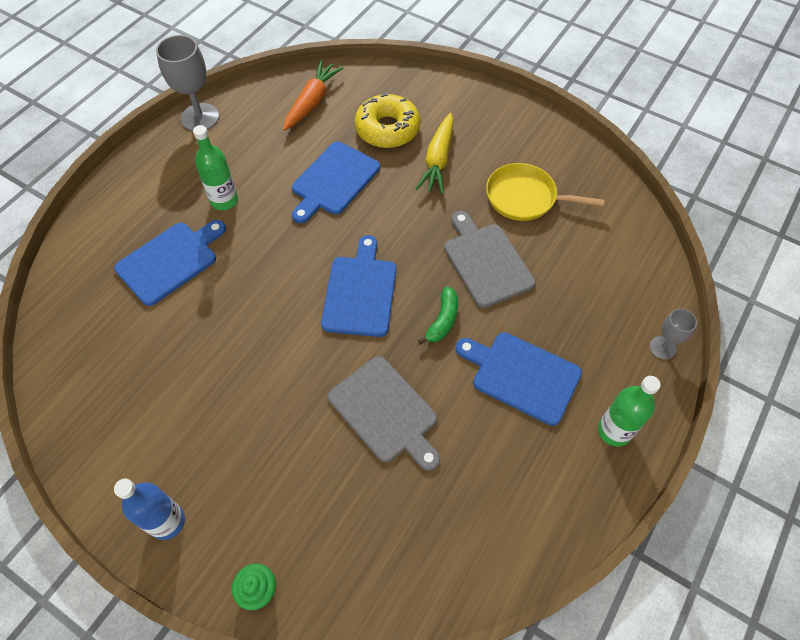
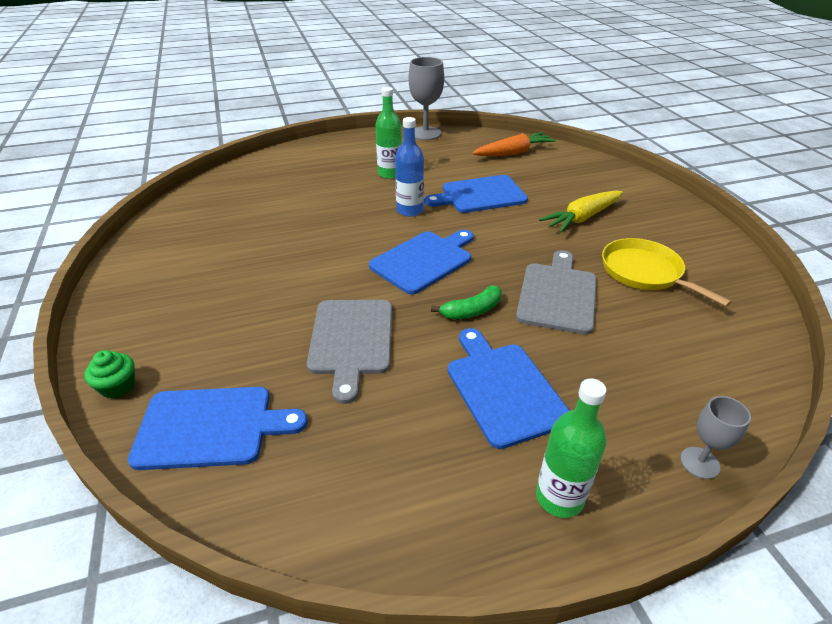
camera: 40 degrees right, 20 degrees down
blue cutting board [114,220,226,306] -> blue cutting board moved to [128,387,308,470]
blue bottle [114,478,185,540] -> blue bottle moved to [395,117,424,217]
yellow donut [354,92,420,148] -> none

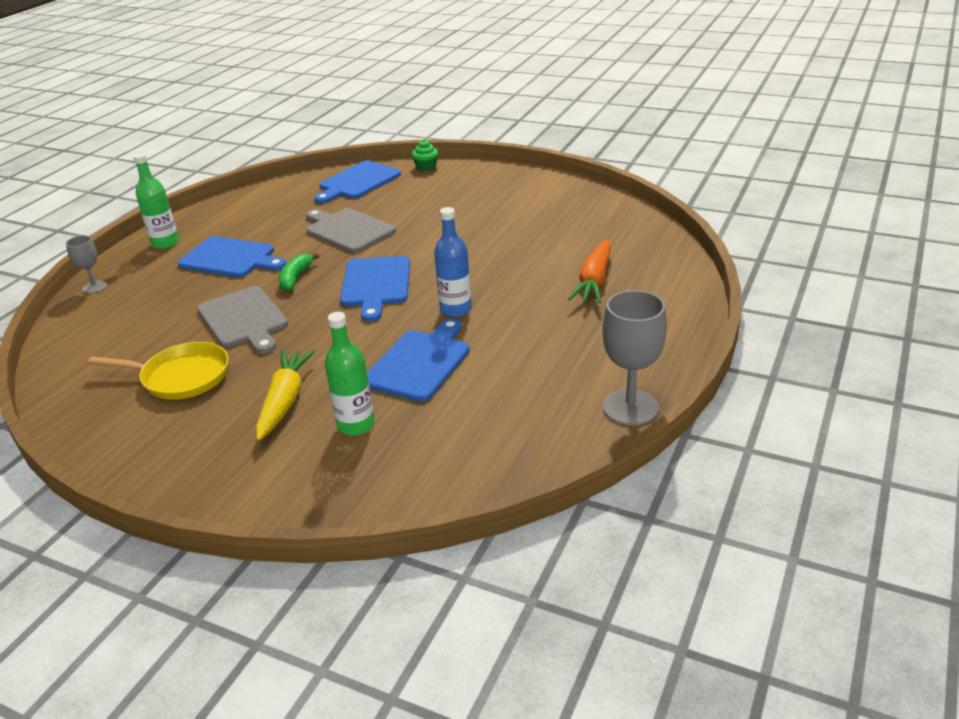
camera: 135 degrees right, 5 degrees down
green bottle [375,87,402,179] -> green bottle moved to [325,312,375,436]
orange carrot [472,132,556,156] -> orange carrot moved to [568,239,611,303]

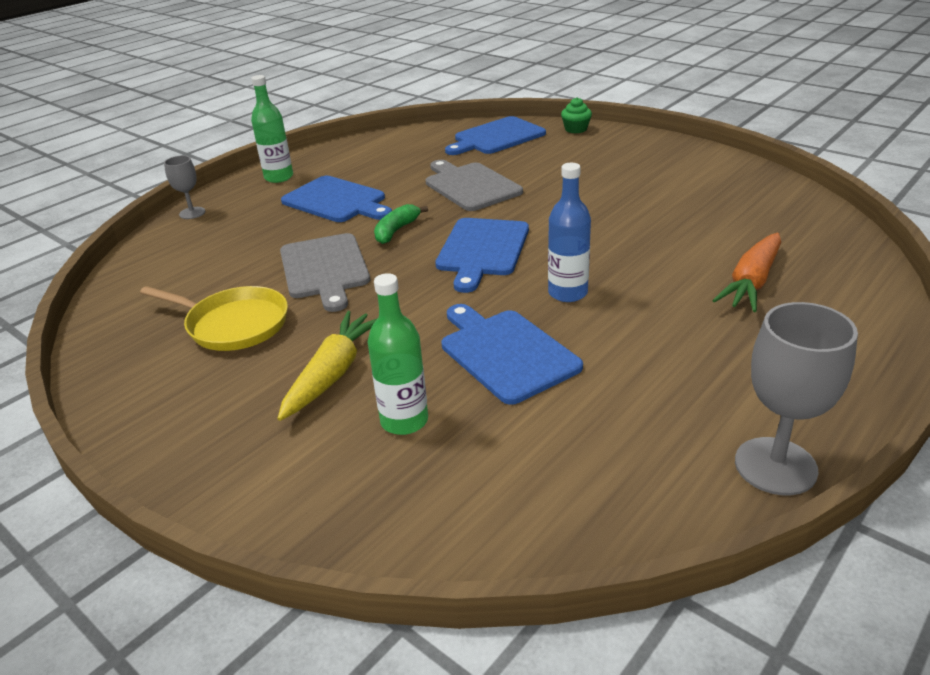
camera: 15 degrees right, 0 degrees up
blue cutting board [367,319,470,402] -> blue cutting board turned 75 degrees counterclockwise [442,304,583,405]

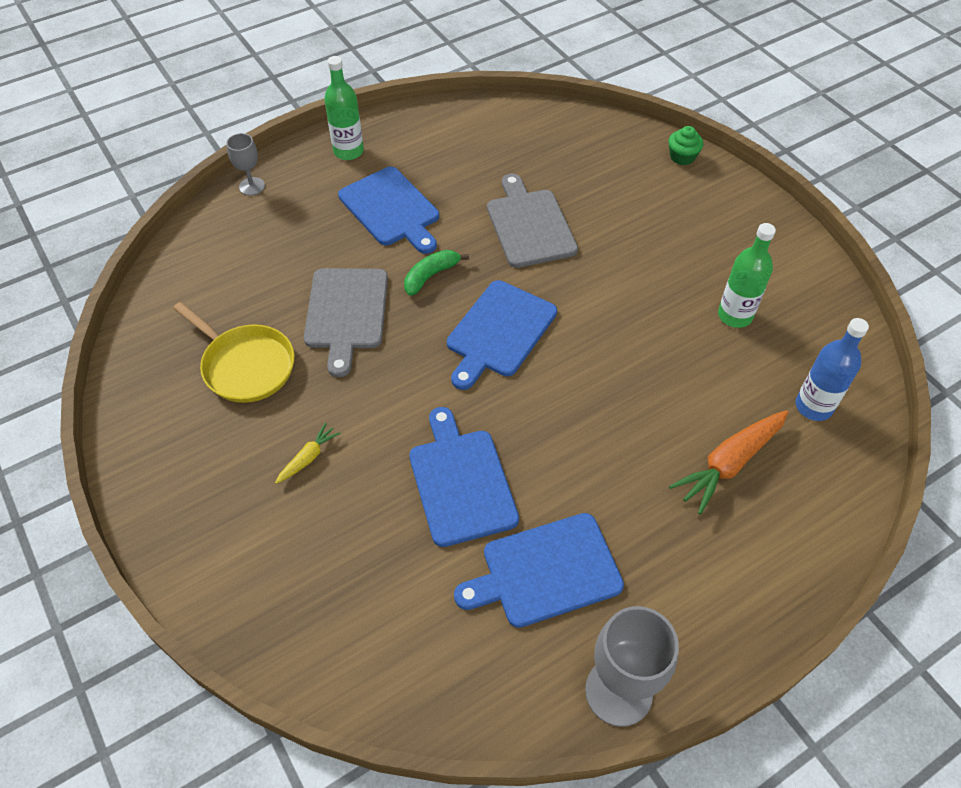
camera: 15 degrees right, 20 degrees up
yellow carrot [277,311,378,421] -> yellow carrot [275,423,341,484], size x0.52
green bottle [368,273,428,435] -> green bottle moved to [718,223,776,328]
blue cutting board [445,116,546,155] -> blue cutting board moved to [454,513,624,628]
blue bottle [548,163,591,302] -> blue bottle moved to [796,318,869,421]

